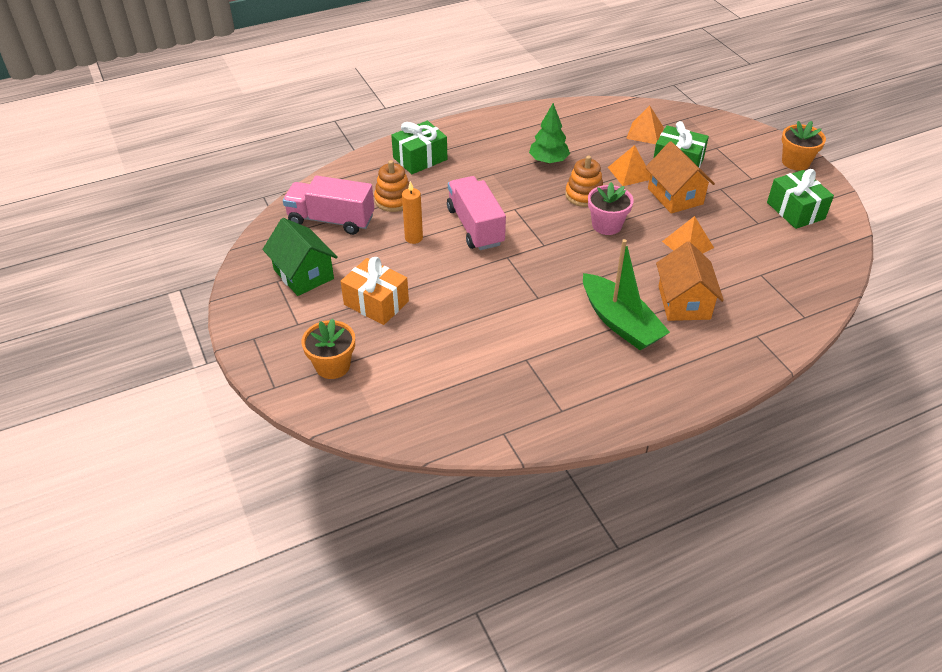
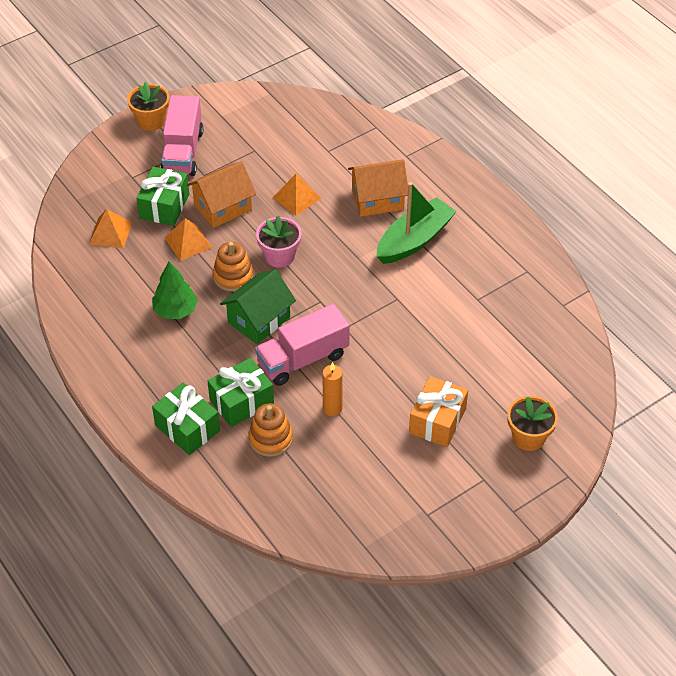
camera: 100 degrees left, 5 degrees up
green house [262,218,338,296] -> green house moved to [220,269,296,344]
pink truck [283,176,374,235] -> pink truck moved to [161,95,203,176]
green gift [767,169,834,229] -> green gift moved to [208,358,274,427]

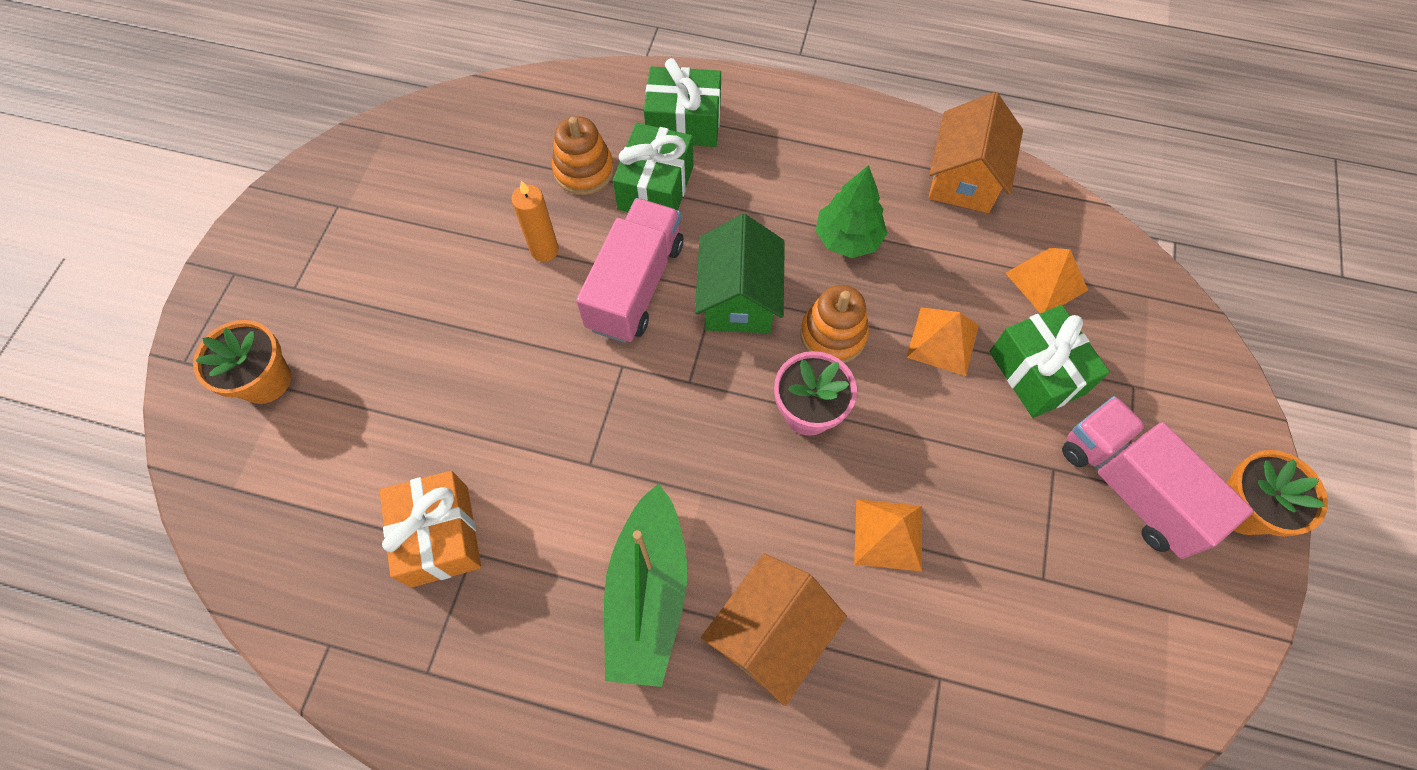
camera: 140 degrees right, 15 degrees up
orange house [187,161,256,228] -> orange house moved to [929,92,1023,213]
orange gift [409,376,468,447] -> orange gift moved to [380,471,481,587]

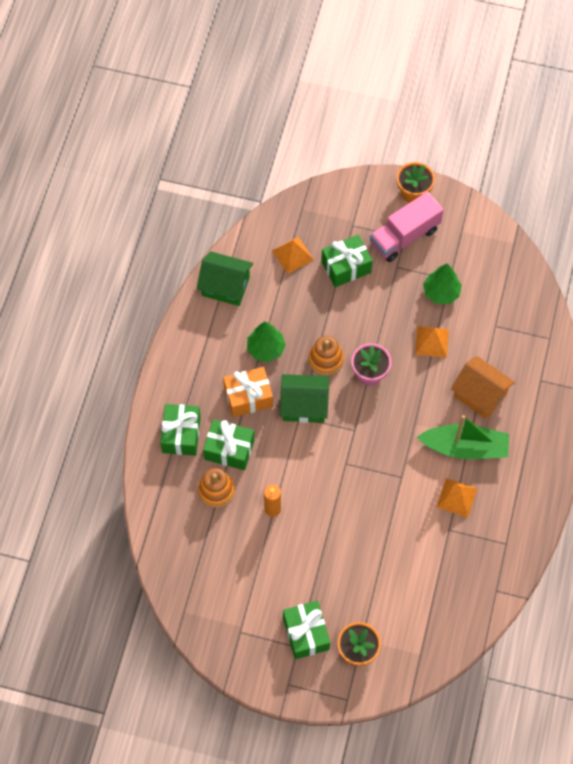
camera: 90 degrees left, 0 degrees up
orange gift [380,471,481,587] -> orange gift moved to [223,367,273,417]
pink truck [576,198,683,343] -> none
orange pyramid [906,307,979,376] -> orange pyramid moved to [437,478,478,518]
orange house [929,92,1023,213] -> green house [197,251,253,306]
none -> green gift [283,601,330,659]
none -> green tree [423,263,462,304]

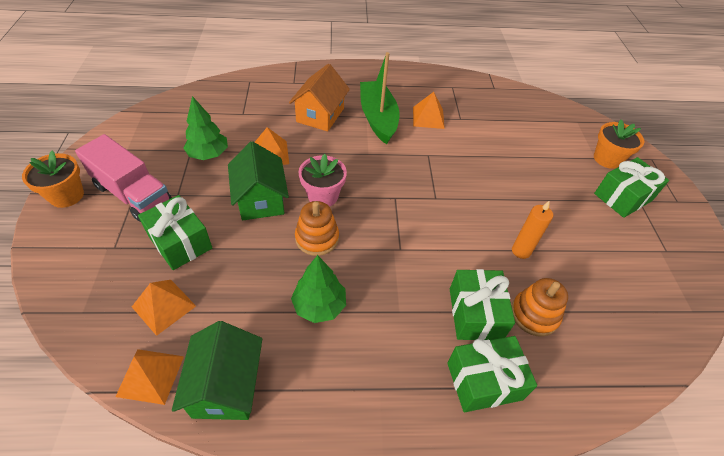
camera: 110 degrees left, 15 degrees down
orange gift [223,367,273,417] -> none
green house [280,374,329,423] -> green house moved to [228,141,289,220]
none -> orange pyramid [115,349,184,405]

